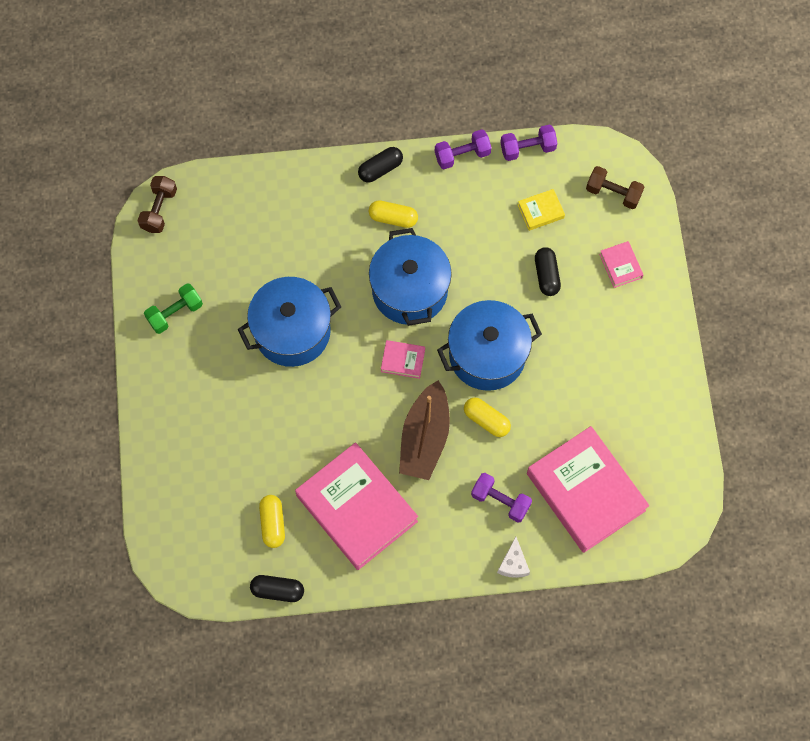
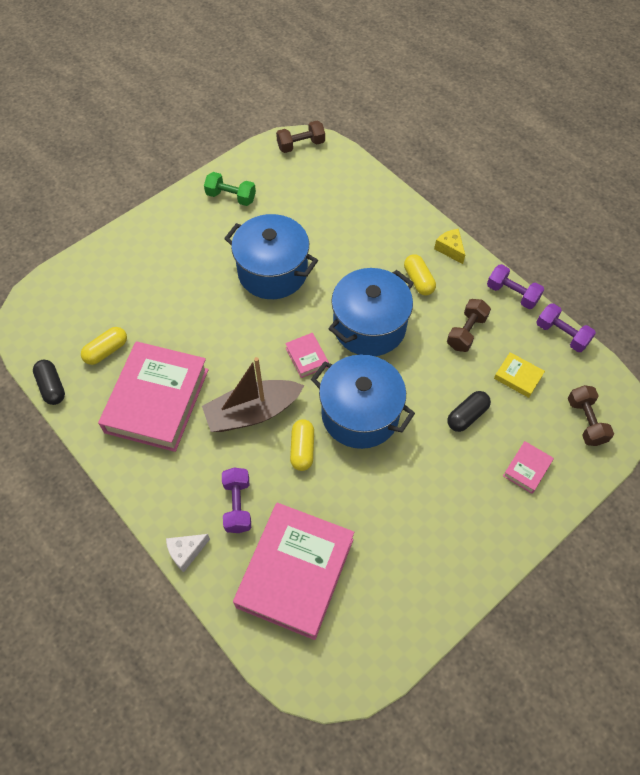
camera: 55 degrees right, 10 degrees down
black capsule [358,147,403,183] -> yellow cheese [434,229,465,264]
none -> brown dumbbell [447,299,491,352]

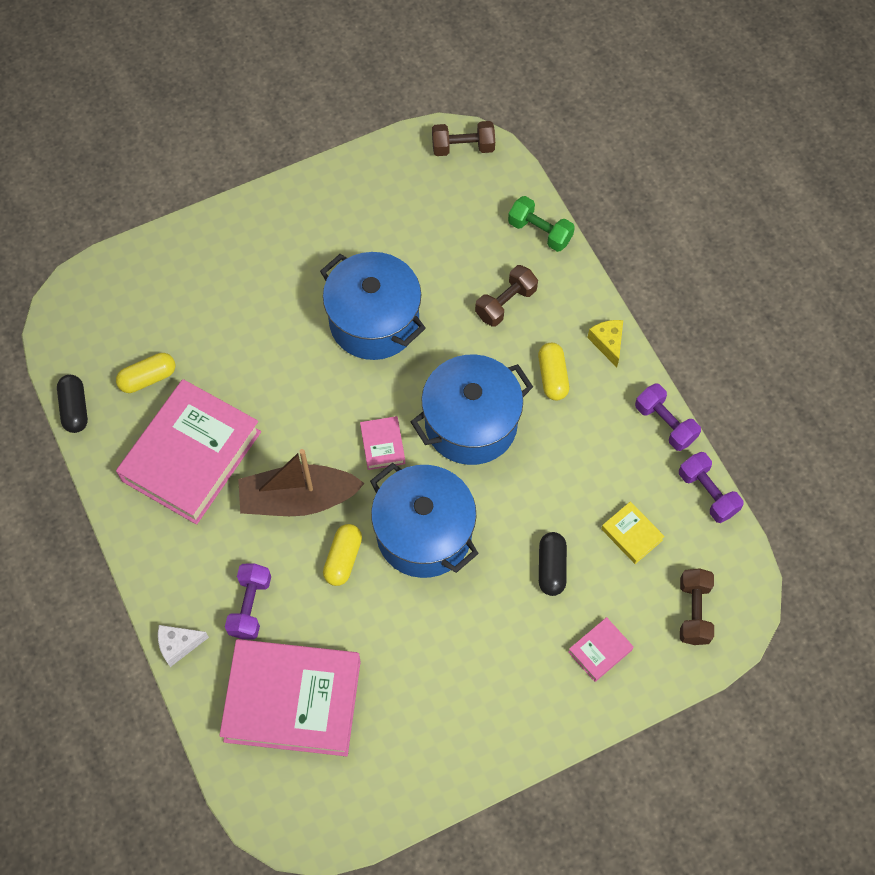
camera: 15 degrees right, 5 degrees up
green dumbbell [204,172,256,206] -> green dumbbell moved to [508,196,575,252]
pink book [233,503,354,640] -> pink book turned 60 degrees clockwise [219,639,361,756]
brown dumbbell [447,299,491,352] -> brown dumbbell moved to [475,265,538,327]
black capsule [447,391,491,432] -> black capsule turned 60 degrees counterclockwise [539,532,567,596]

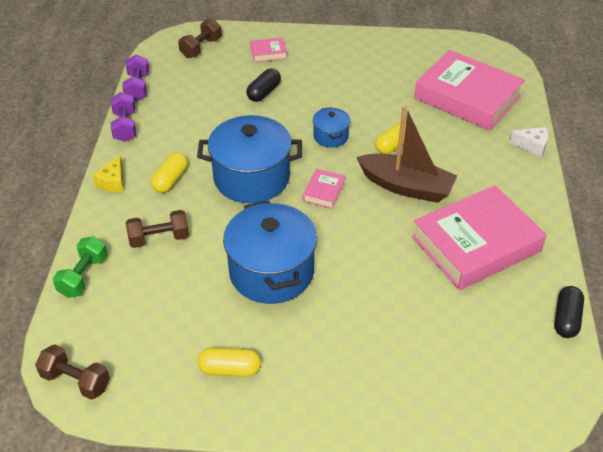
camera: 150 degrees left, 20 degrees down
yellow capsule [116,353,175,393] -> yellow capsule moved to [198,348,261,377]
purple dumbbell [225,563,271,639] -> none
blue pot [370,463,479,578] -> blue pot [313,107,351,148], size x0.49
green dumbbell [508,196,575,252] -> green dumbbell turned 45 degrees clockwise [53,236,108,298]
yellow book [601,501,665,564] -> none

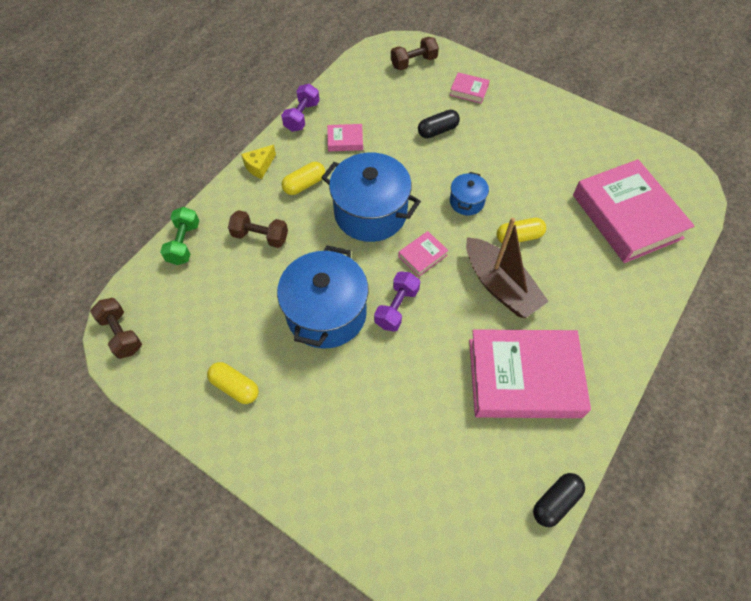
camera: 30 degrees right, 15 degrees up
green dumbbell [53,236,108,298] -> green dumbbell turned 45 degrees counterclockwise [160,207,199,265]
purple dumbbell [122,54,149,101] -> purple dumbbell moved to [374,271,420,332]
white cheese [509,127,548,157] -> none
none -> pink book [327,124,363,151]

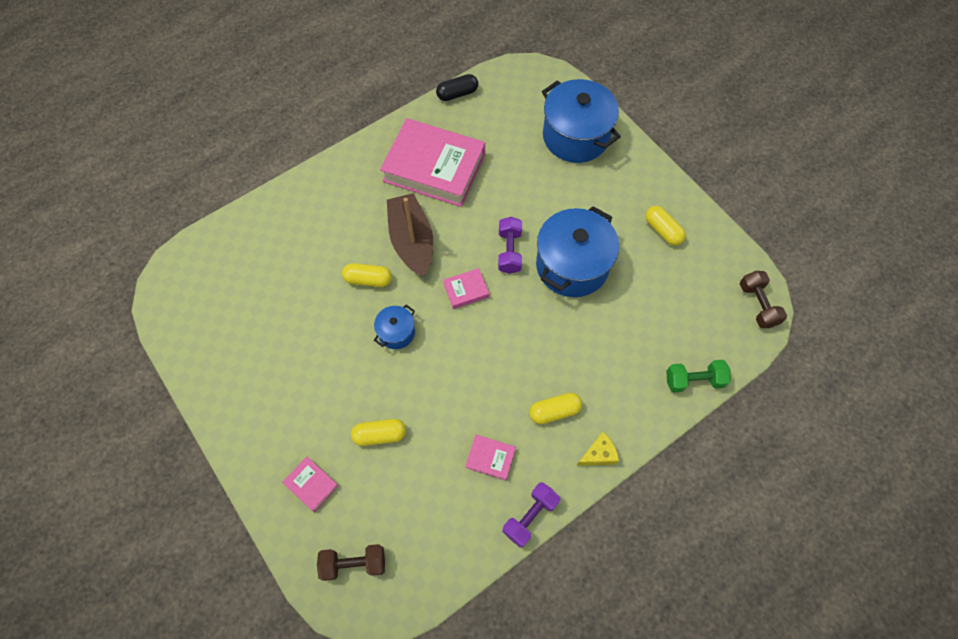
camera: 160 degrees left, 5 degrees up
green dumbbell [160,207,199,265] -> green dumbbell turned 60 degrees clockwise [666,360,731,393]
brown dumbbell [228,210,288,248] -> none
blue pot [321,152,421,242] -> blue pot moved to [542,79,621,163]
purple dumbbell [374,271,420,332] -> purple dumbbell turned 45 degrees counterclockwise [498,217,522,274]
black capsule [418,110,460,138] -> yellow capsule [351,419,406,446]
pink book [573,159,694,263] -> none

